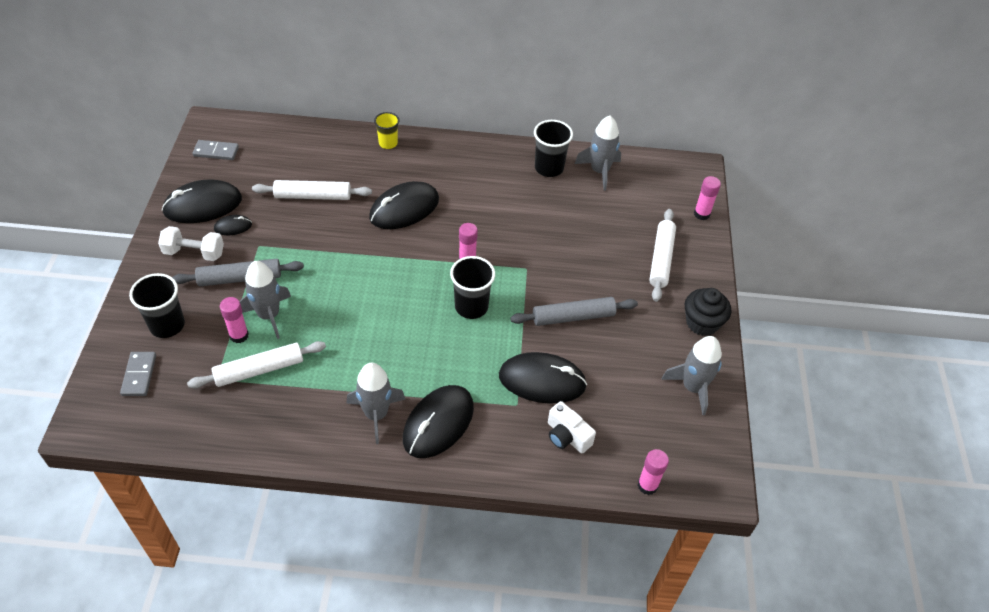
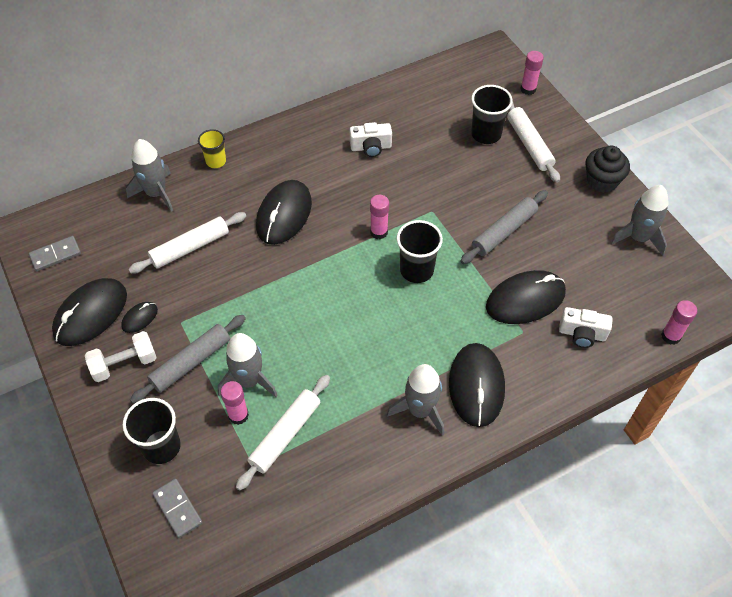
camera: 30 degrees left, 5 degrees up
black cup [534,120,573,177] -> black cup moved to [471,85,513,144]
grey rocket [575,115,621,191] -> grey rocket moved to [126,139,173,212]
none -> white camera [350,122,392,157]

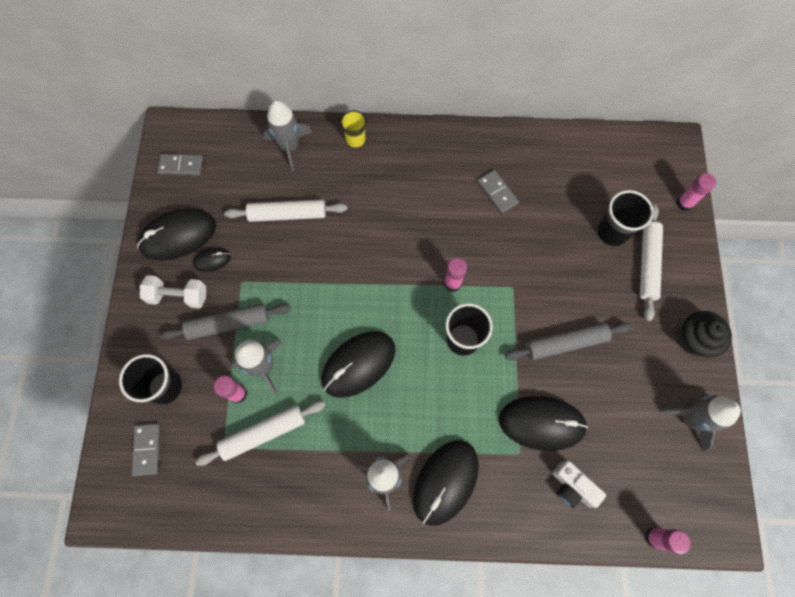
camera: 30 degrees right, 15 degrees up
black mouse [256,180,312,245] -> black mouse moved to [321,331,395,397]
white camera [350,122,392,157] -> grey domino [477,170,519,214]

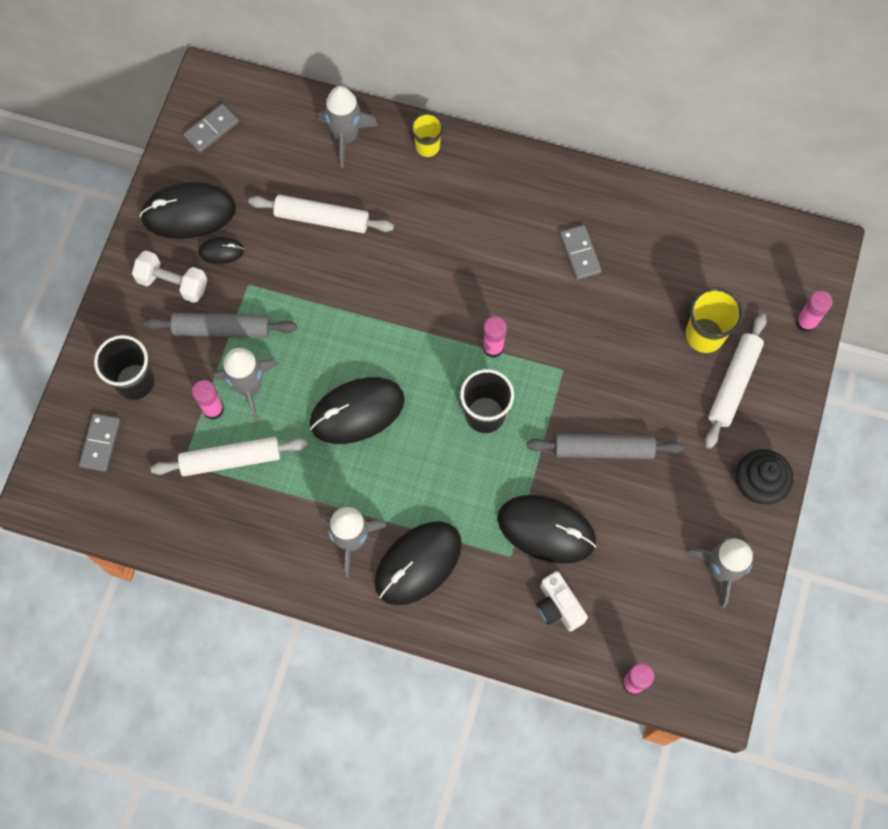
camera: 15 degrees right, 0 degrees up
grey domino [157,154,203,176] -> grey domino turned 60 degrees counterclockwise [183,104,239,153]
black cup [597,190,654,246] -> yellow cup [685,288,743,353]

